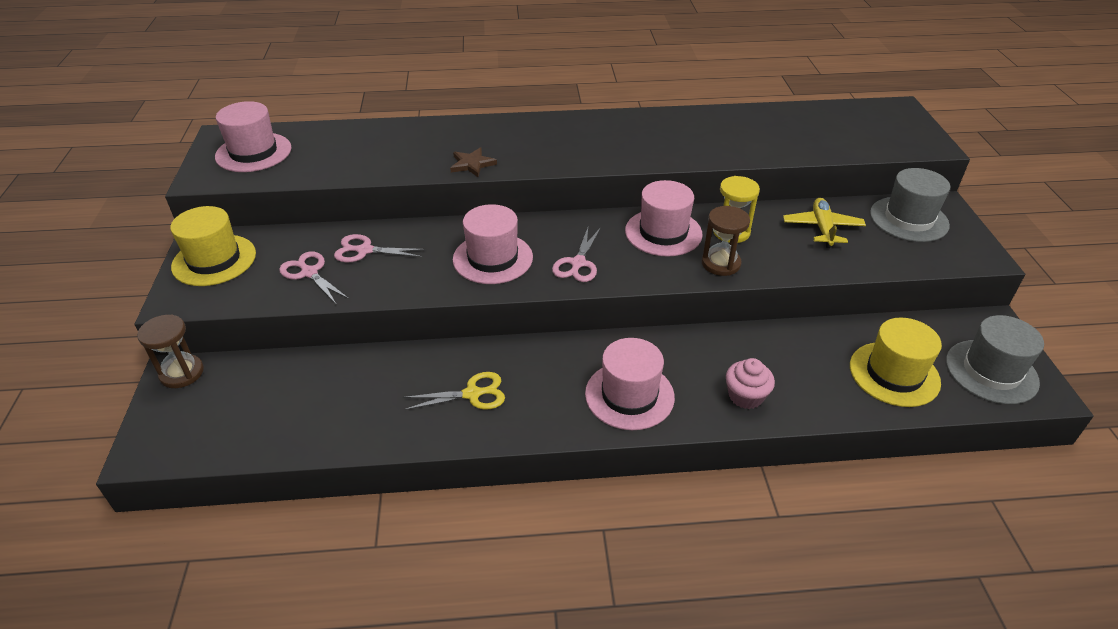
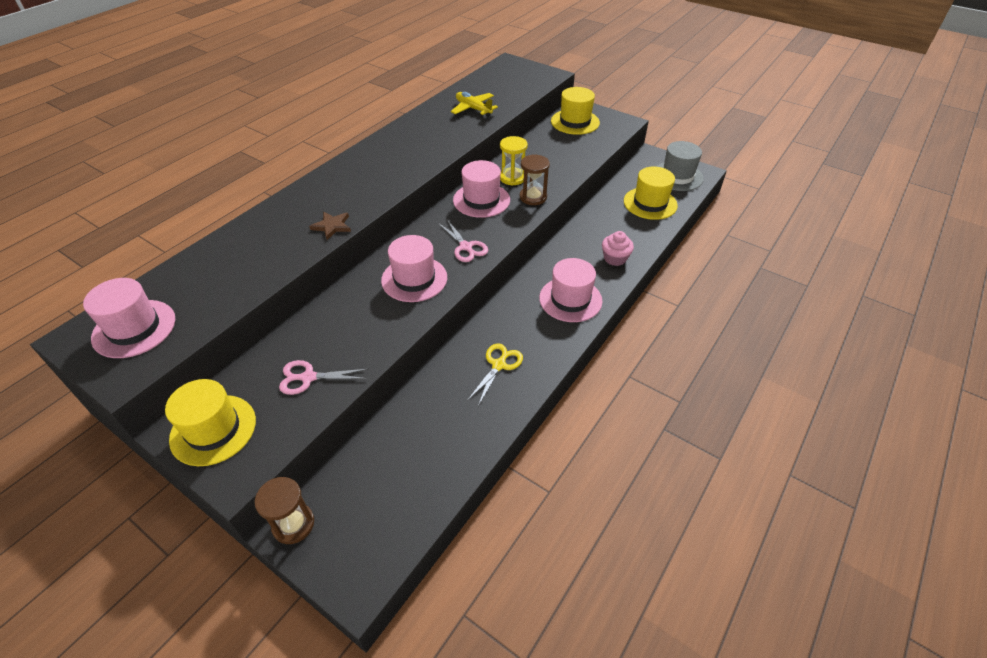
camera: 50 degrees left, 5 degrees up
pink scissors [334,234,426,262] -> none
yellow plane [783,198,866,248] -> yellow plane moved to [451,92,498,117]
grey hat [870,168,950,242] -> yellow hat [551,87,600,135]

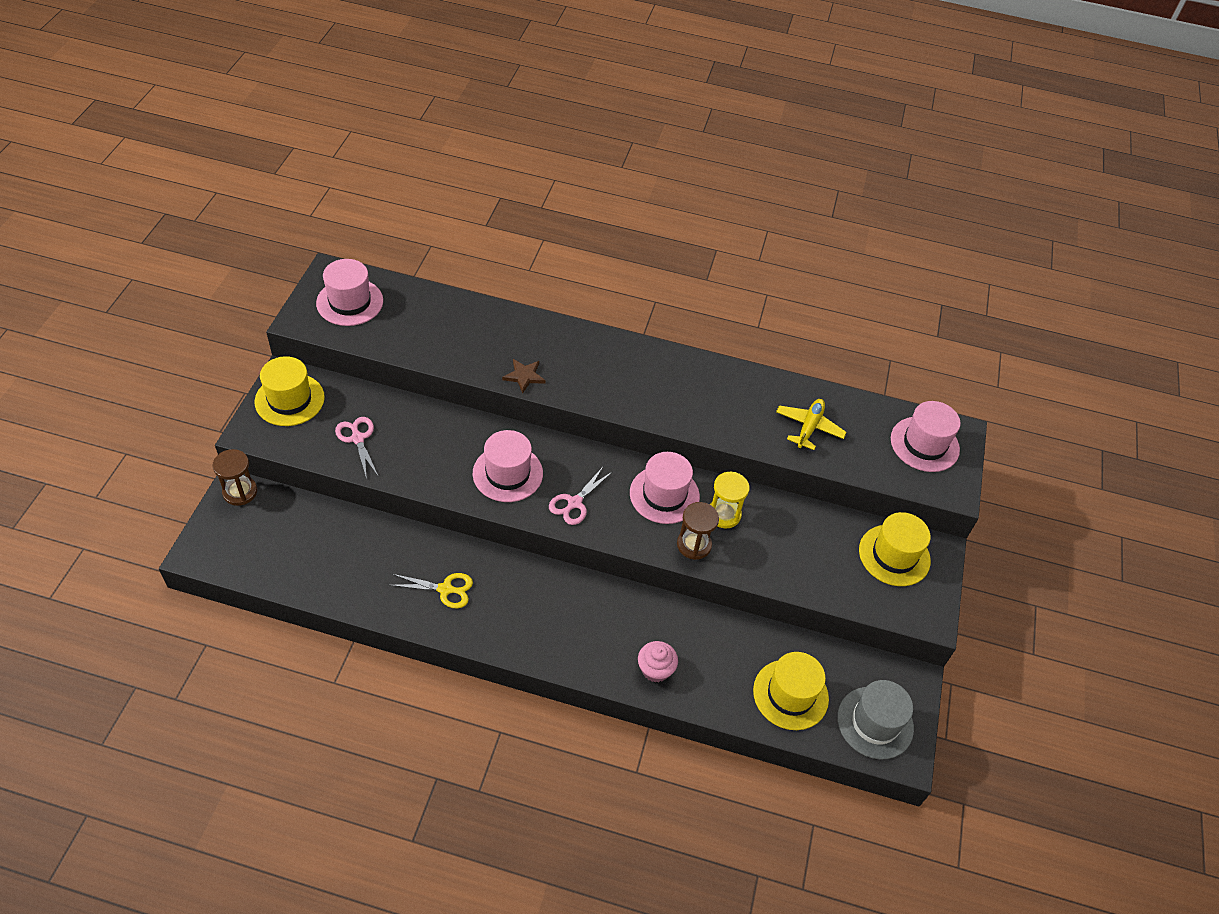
camera: 65 degrees right, 5 degrees up
pink hat [539,258,603,322] -> pink hat moved to [891,401,961,472]

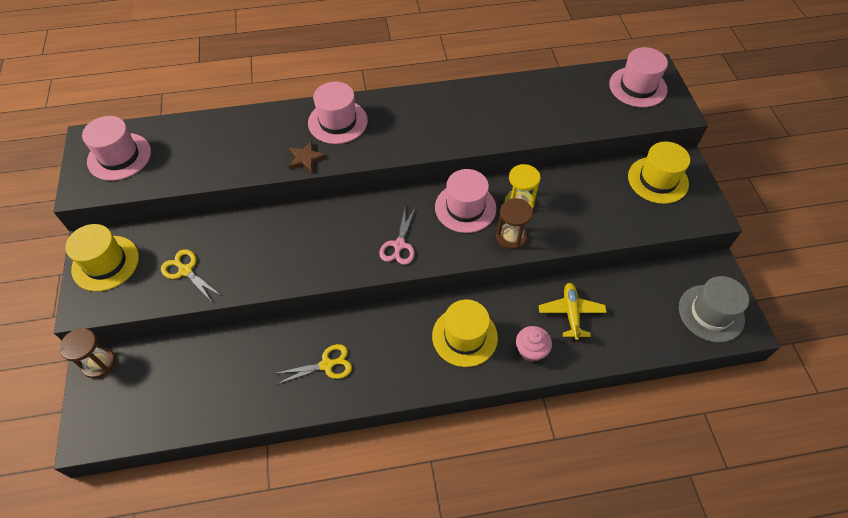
camera: 20 degrees left, 5 degrees up
pink scissors [335,417,379,479] -> yellow scissors [161,249,222,302]
pink hat [473,430,543,502] -> pink hat moved to [308,82,368,144]
yellow hat [753,652,829,730] -> yellow hat moved to [432,299,498,367]
yellow plane [776,399,847,450] -> yellow plane moved to [539,283,607,340]

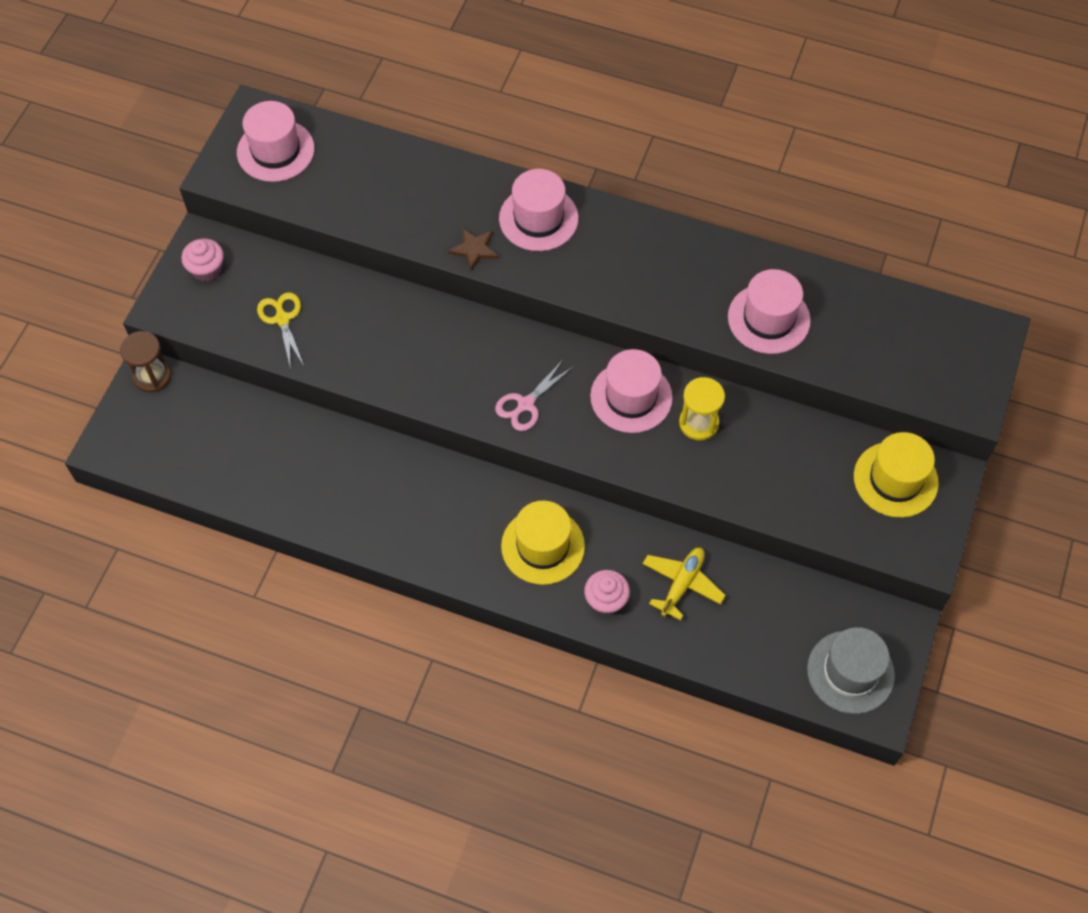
camera: 30 degrees right, 5 degrees up
yellow hat [65,224,139,291] -> pink cupcake [181,239,224,282]
yellow scissors [274,344,352,384] -> none
brown hourglass [496,198,533,250] -> none
pink hat [609,47,668,107] -> pink hat moved to [728,269,811,354]

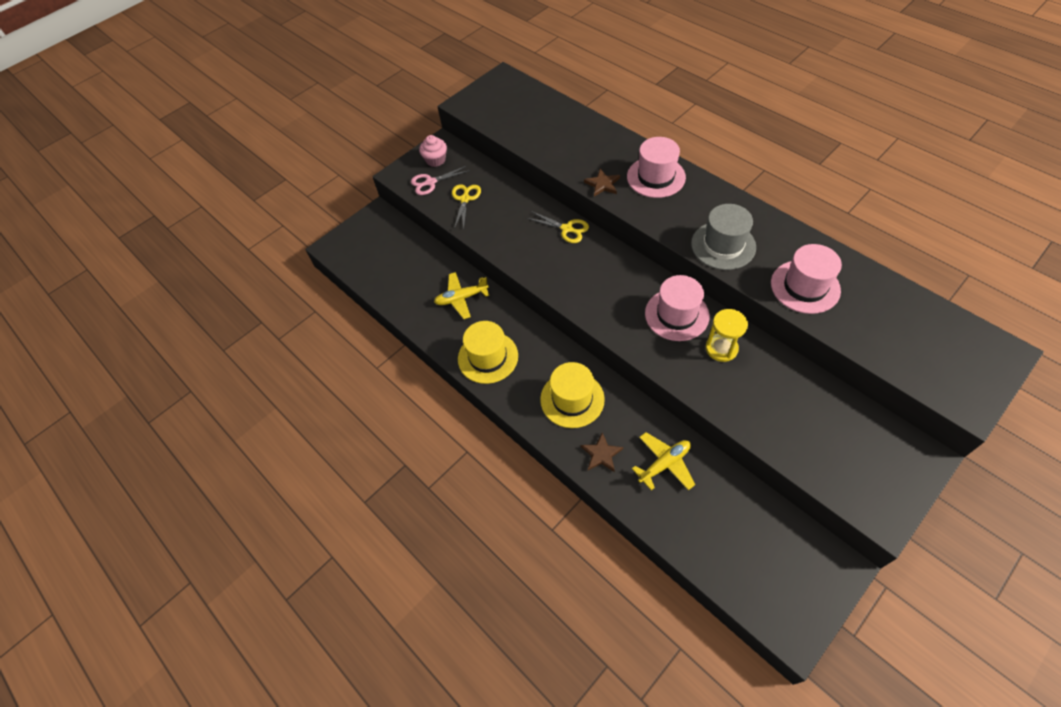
camera: 30 degrees right, 5 degrees down
brown hourglass [120,331,171,393] -> none
pink hat [237,101,315,182] -> none
pink scissors [495,360,573,431] -> pink scissors moved to [411,166,470,195]
pink cupcake [584,570,630,615] -> brown star [581,432,623,472]
grey hat [807,627,895,714] -> grey hat moved to [691,204,756,270]
yellow hat [854,432,939,518] -> yellow hat moved to [458,321,518,384]
none -> yellow plane [434,272,489,319]
none -> yellow scissors [527,211,589,243]

